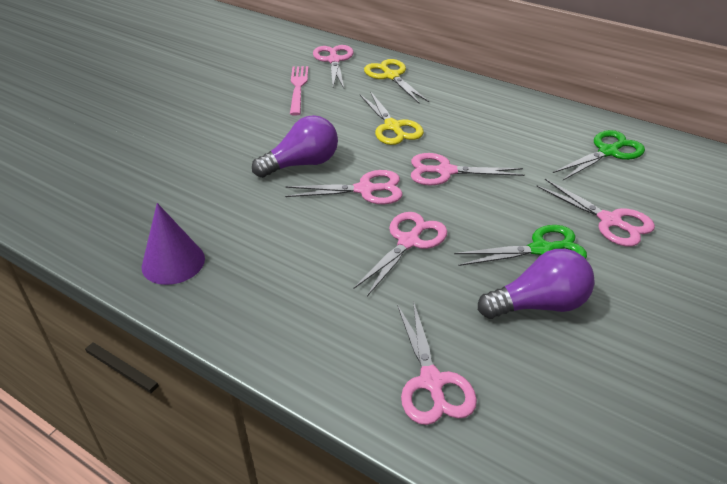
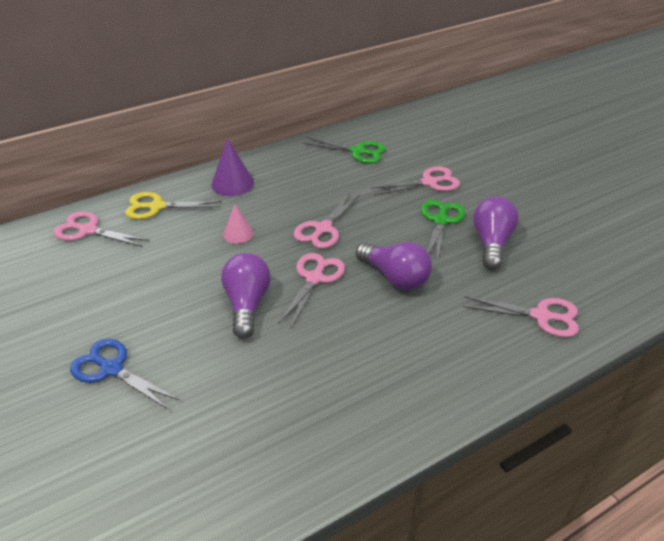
camera: 65 degrees left, 0 degrees up
purple cone [142,203,205,285] -> purple cone moved to [211,138,254,196]
pink fork [290,66,308,116] -> none
pink scissors [353,212,447,296] -> purple light bulb [356,242,432,290]
yellow scissors [360,91,424,145] -> pink cone [223,204,254,244]
green scissors [553,130,645,180] -> green scissors turned 120 degrees clockwise [303,137,386,164]
none -> blue scissors [70,338,179,410]

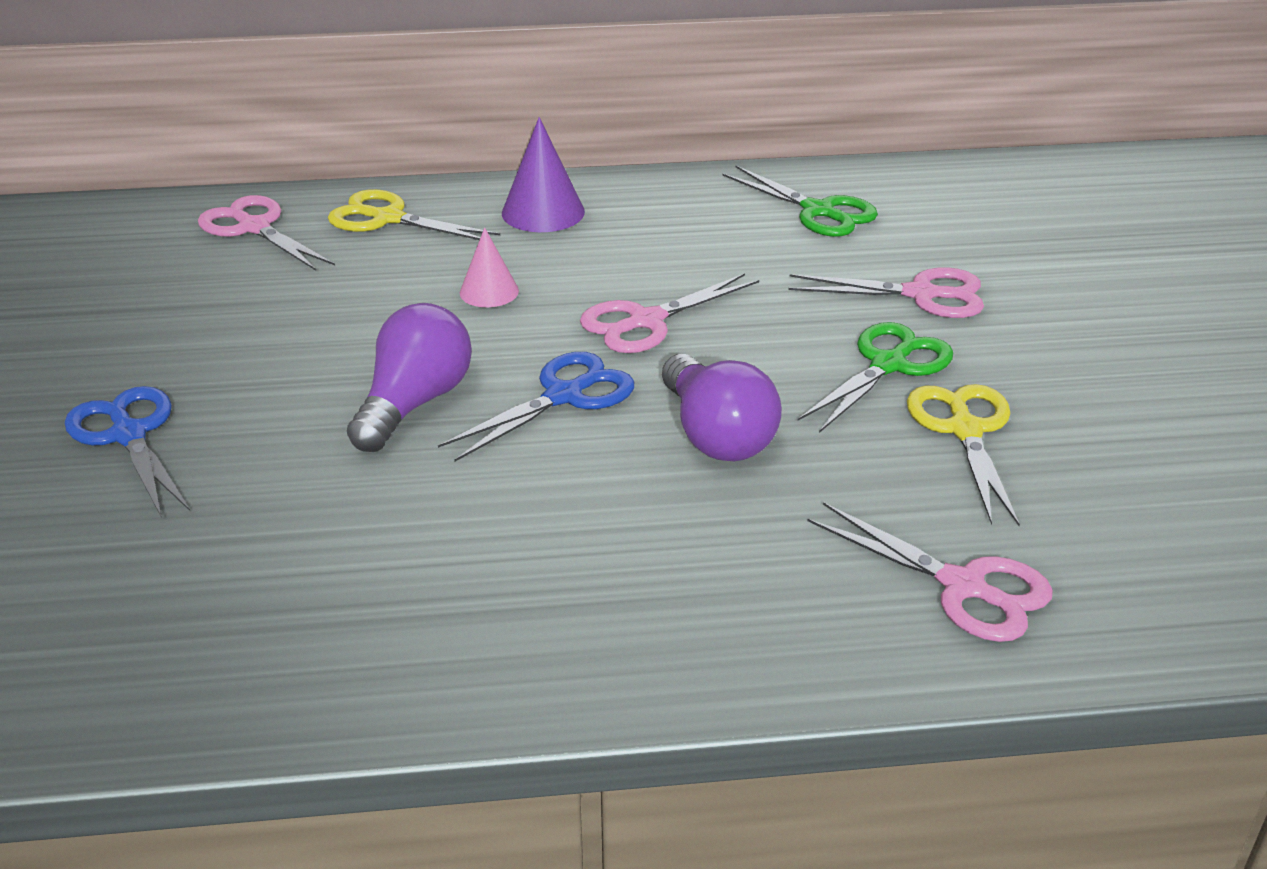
camera: 25 degrees right, 5 degrees down
pink scissors [278,253,345,329] -> blue scissors [438,352,634,461]
purple light bulb [473,196,519,270] -> yellow scissors [907,384,1020,526]

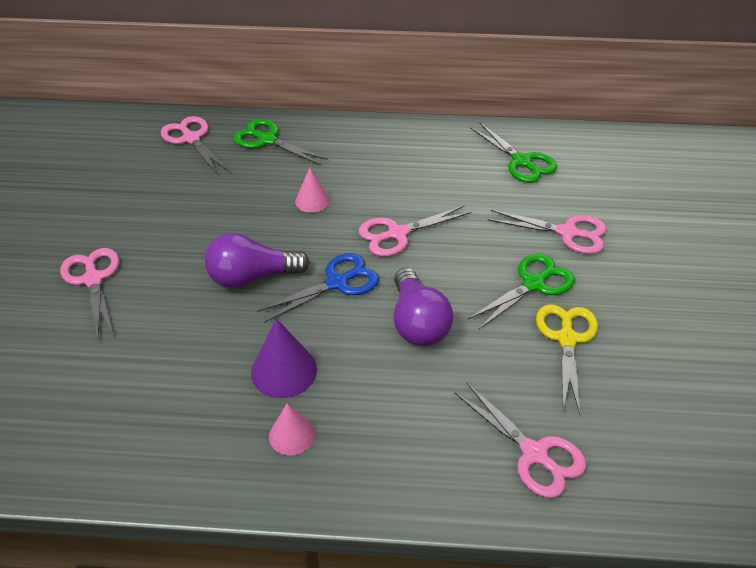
camera: 10 degrees right, 10 degrees up
blue scissors [65,386,190,518] -> pink scissors [60,248,119,339]
yellow scissors [328,189,500,240] -> green scissors [233,119,328,165]
purple light bulb [347,303,472,452] -> purple light bulb turned 135 degrees counterclockwise [205,233,310,288]
purple cone [502,117,585,232] -> purple cone moved to [251,318,317,398]
none -> pink cone [269,403,315,456]

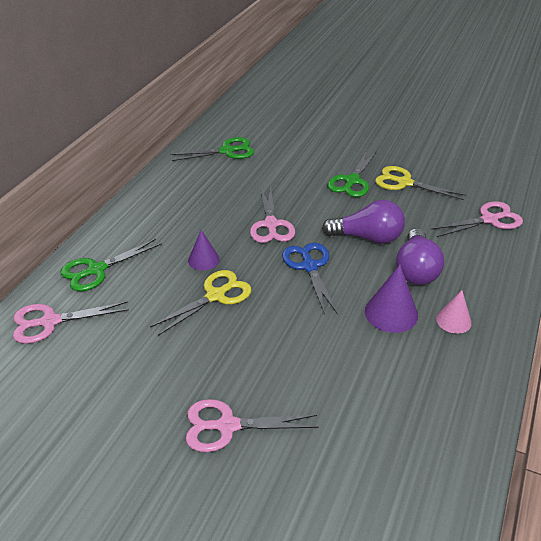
camera: 70 degrees left, 5 degrees down
purple light bulb [205,233,310,288] -> purple light bulb moved to [396,229,444,285]
pink cone [295,168,330,213] -> purple cone [188,230,220,270]
green scissors [468,253,575,330] -> green scissors turned 135 degrees counterclockwise [328,151,377,197]
pink scissors [488,210,607,254] -> none
none -> yellow scissors [150,270,252,336]

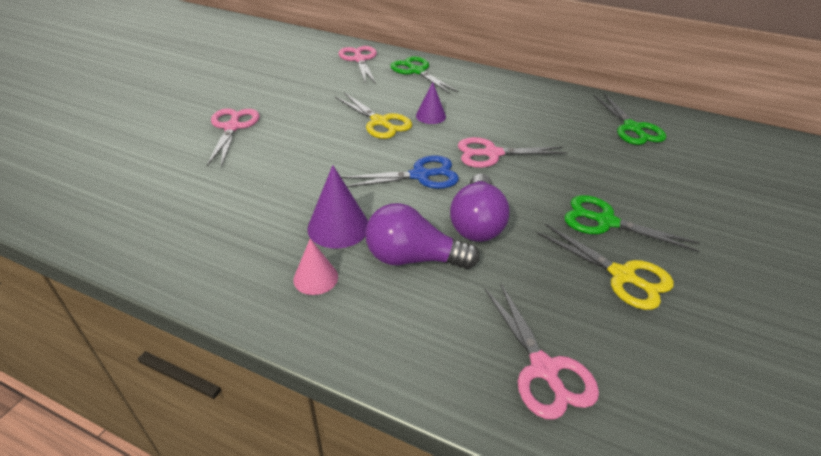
camera: 90 degrees right, 0 degrees up
yellow scissors [375,166,466,200] -> yellow scissors turned 105 degrees clockwise [537,224,674,310]

